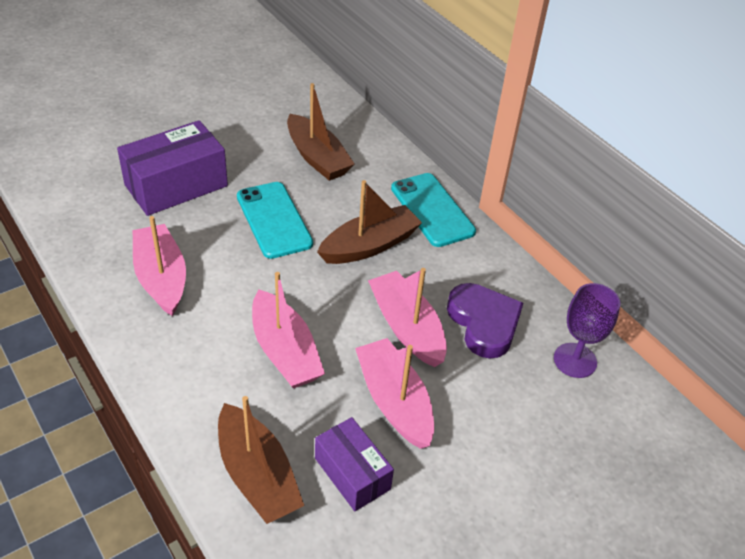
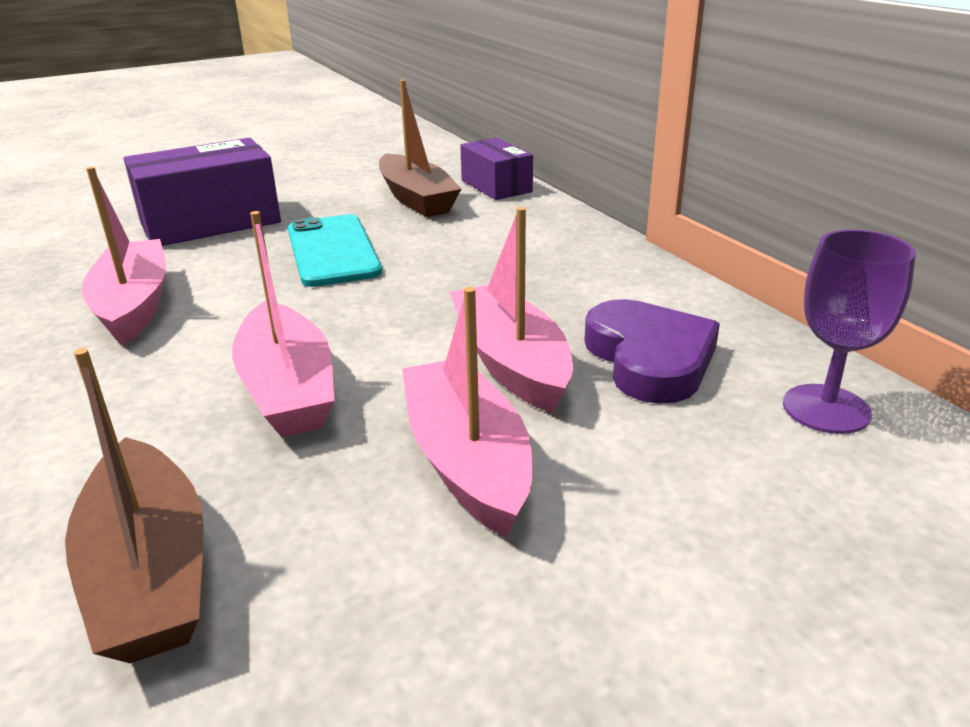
camera: 10 degrees right, 15 degrees down
purple box [315,417,394,511] -> purple box moved to [460,138,533,200]
brown boat [317,180,422,264] -> none
turquoise phone [391,173,476,247] -> none

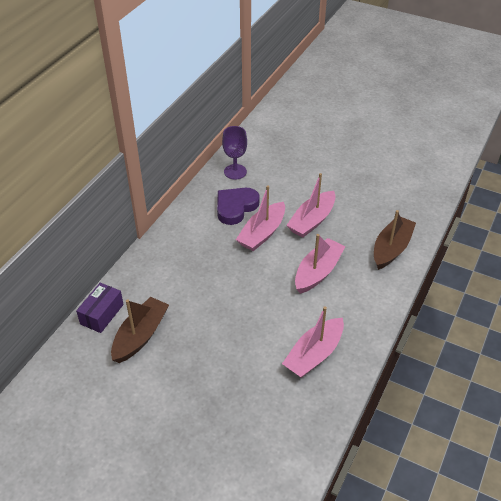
camera: 125 degrees left, 15 degrees up
purple box [124,138,281,246] -> none
turquoise phone [288,214,382,287] -> none

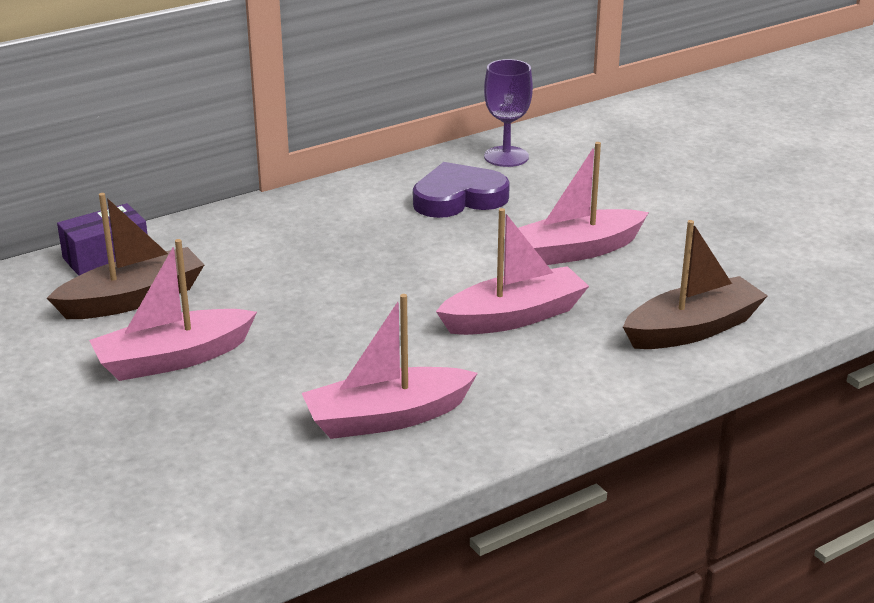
camera: 30 degrees right, 15 degrees down
pink boat [236,186,285,251] -> pink boat moved to [89,239,257,381]

